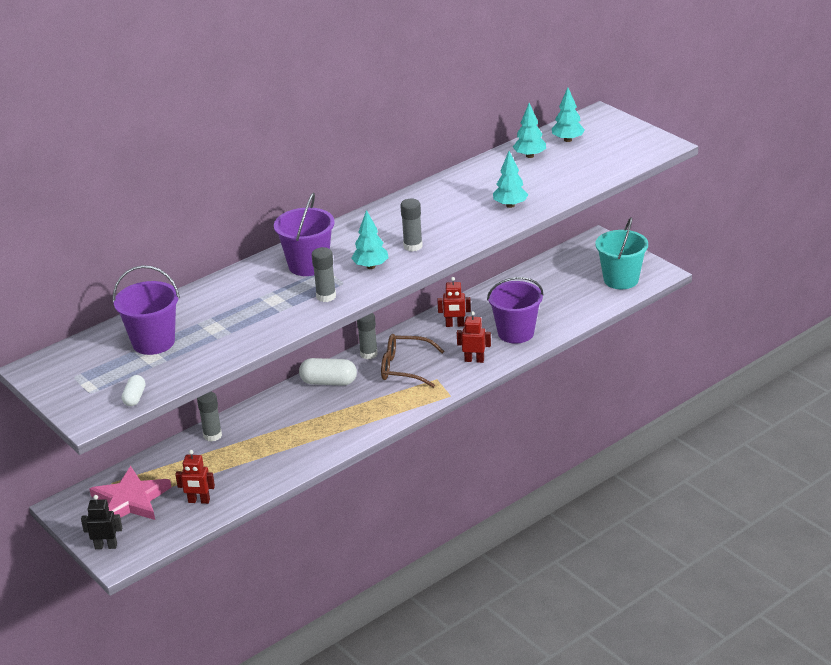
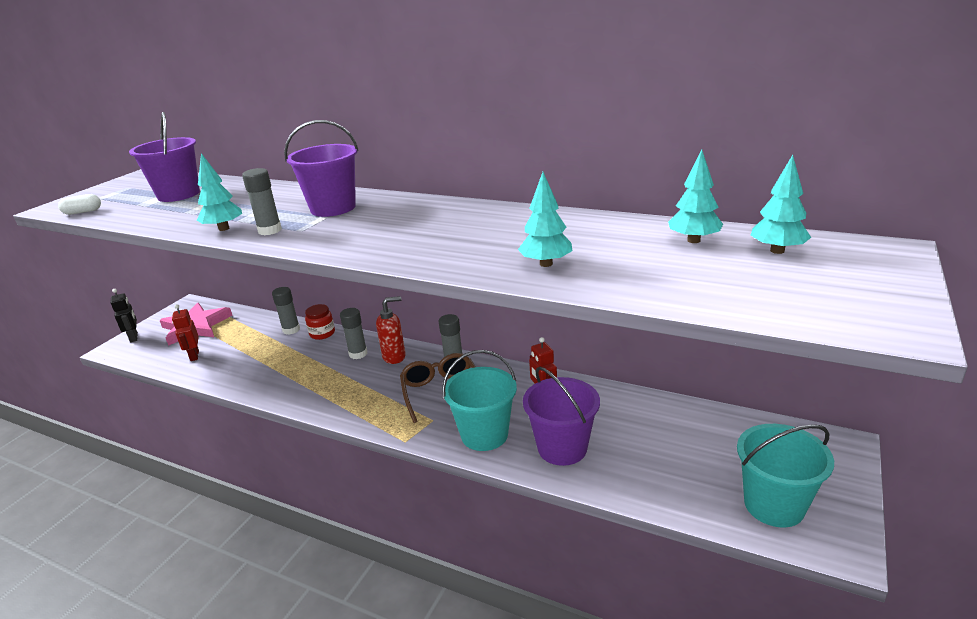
camera: 65 degrees right, 5 degrees down
white capsule [299,358,357,386] -> red soap dispenser [376,296,406,364]
turquoise tree [351,210,389,269] -> turquoise tree moved to [197,153,242,231]
grey glue stick [400,199,423,252] -> grey glue stick moved to [340,308,368,359]
red robot [457,311,491,363] -> turquoise bucket [442,350,517,451]
none -> red jar [305,304,335,340]

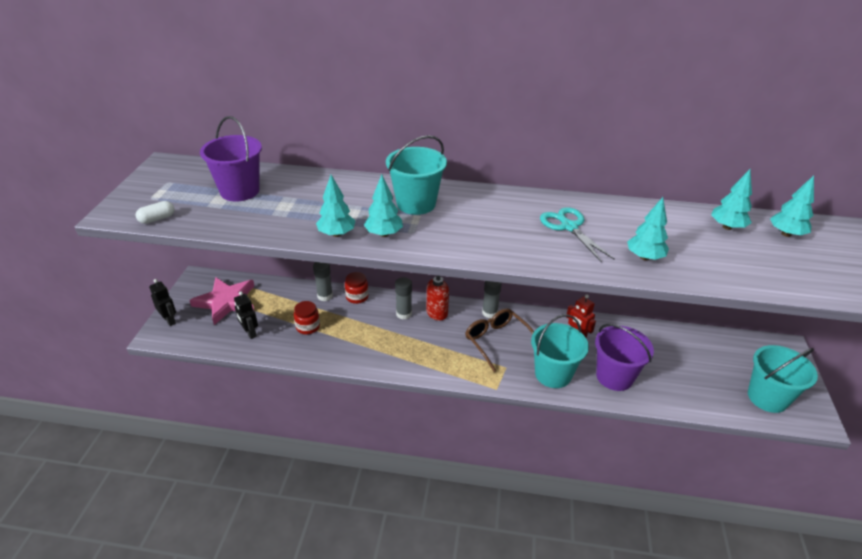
camera: 20 degrees left, 10 degrees up
red robot [172,304,199,361] -> black robot [234,291,258,339]
grey glue stick [242,168,282,235] -> turquoise tree [364,175,403,237]
purple bucket [284,120,359,217] -> turquoise bucket [386,135,447,215]
none -> red jar [294,301,320,334]
none -> turquoise scissors [540,207,615,263]

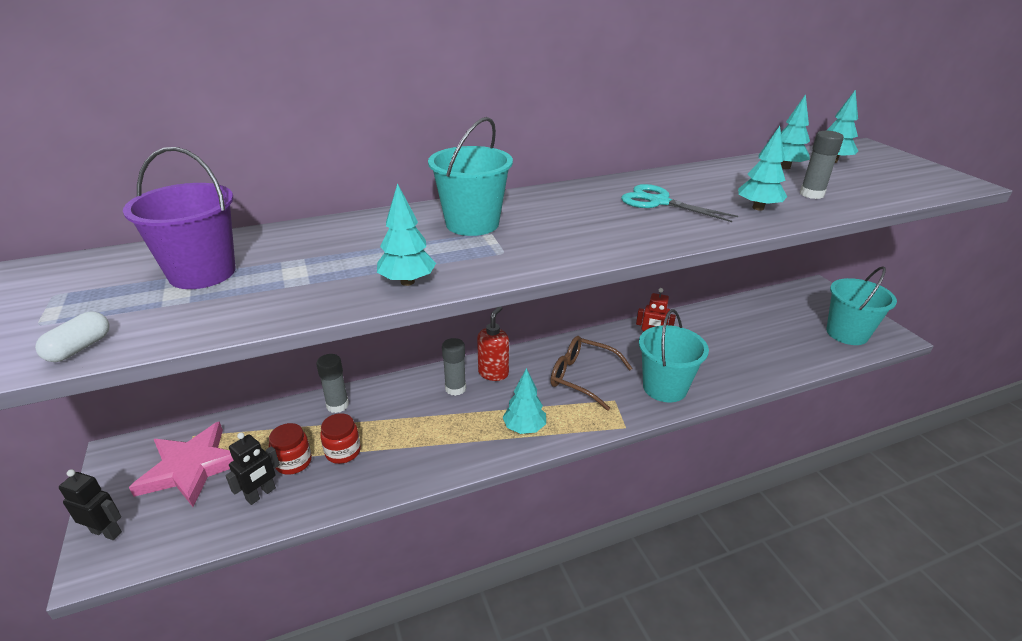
camera: 30 degrees left, 5 degrees down
black robot [234,291,258,339] -> black robot turned 75 degrees counterclockwise [225,432,280,505]
red jar [345,272,369,304] -> red jar moved to [269,423,312,475]
turquoise tree [364,175,403,237] -> turquoise tree moved to [503,368,546,434]
grey glue stick [482,281,502,318] -> grey glue stick moved to [800,131,844,199]
purple bucket [595,324,654,391] -> none

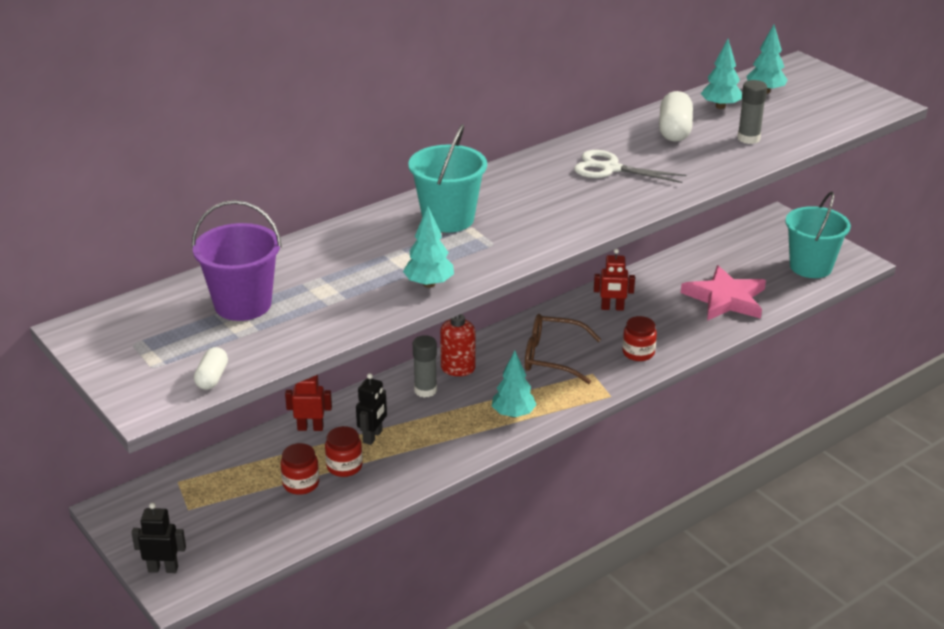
camera: 15 degrees left, 0 degrees up
pink star [129,421,233,507] -> pink star moved to [681,265,766,321]
black robot [225,432,280,505] -> black robot moved to [356,373,387,445]
grey glue stick [316,354,349,413] -> red robot [285,375,332,431]
turquoise scissors [621,184,738,222] -> white scissors [574,150,686,183]
turquoise bucket [639,309,709,402] -> red jar [622,316,657,361]
turquoise tree [738,126,787,211] -> none
none -> white capsule [659,91,693,142]

